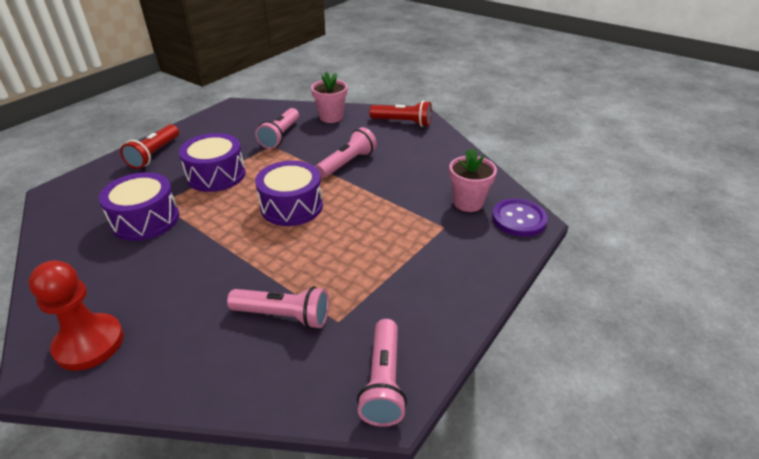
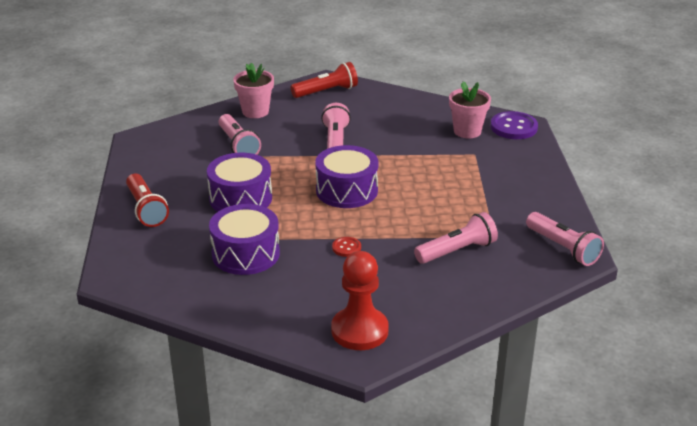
camera: 40 degrees left, 5 degrees down
none -> red button [332,237,361,257]

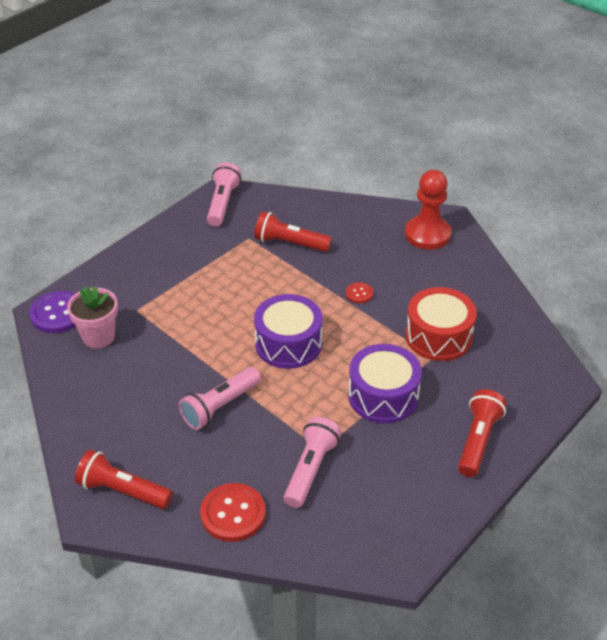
camera: 135 degrees left, 10 degrees up
purple drum [209,204,280,275] -> red drum [406,287,477,361]
pink flower pot [233,63,274,118] -> red button [200,483,266,542]
pink flashlight [414,212,498,264] -> red flashlight [254,211,332,252]

